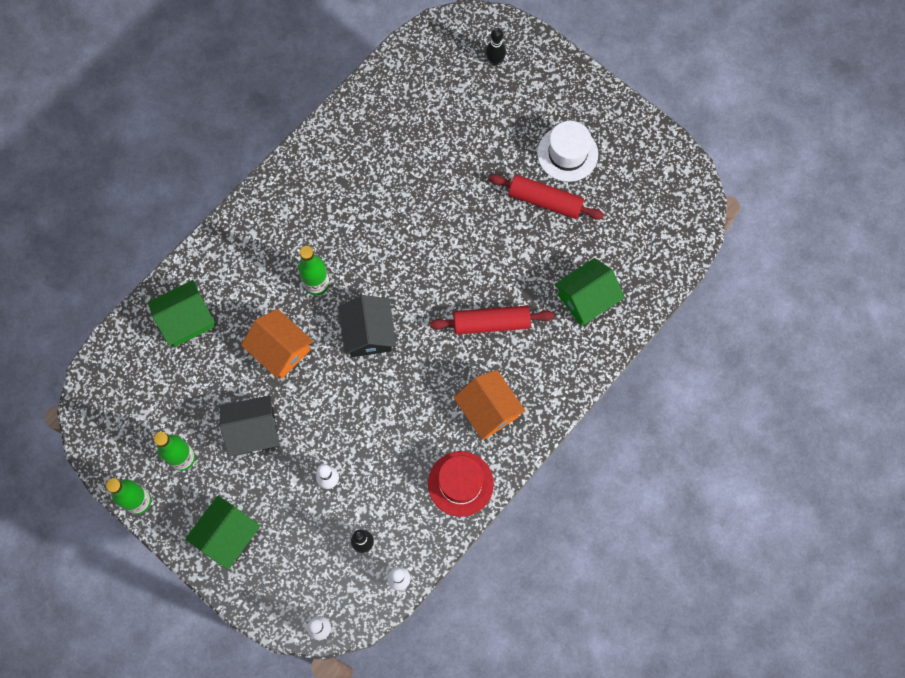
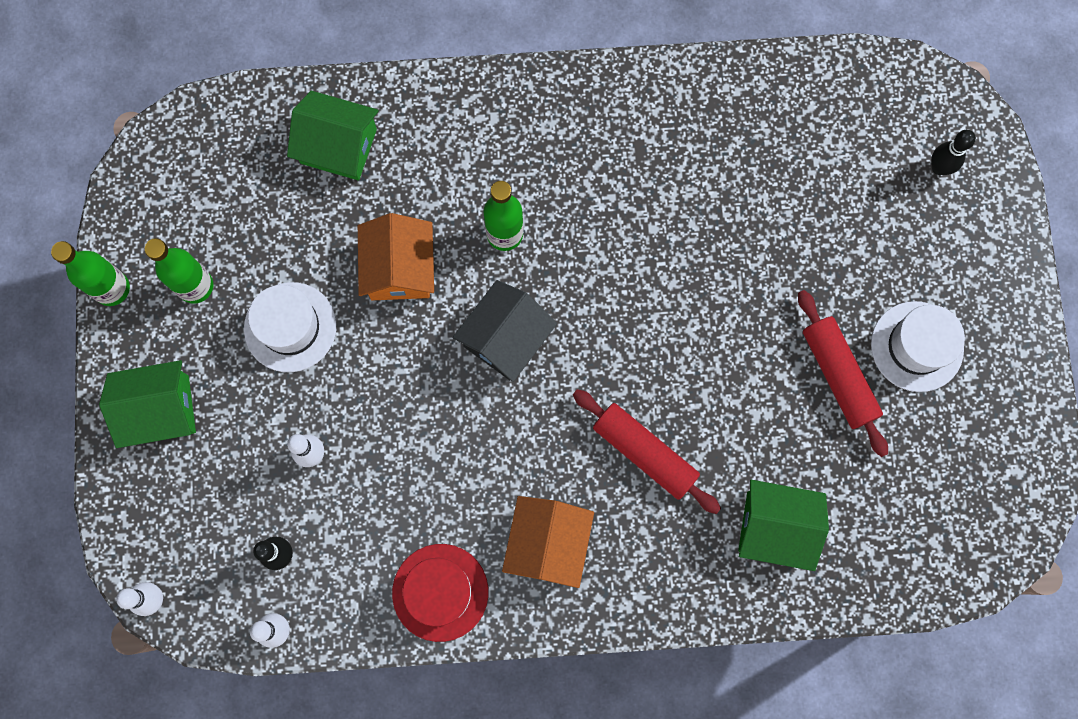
camera: 45 degrees right, 5 degrees up
black house [220,395,280,457] -> white hat [244,282,336,372]

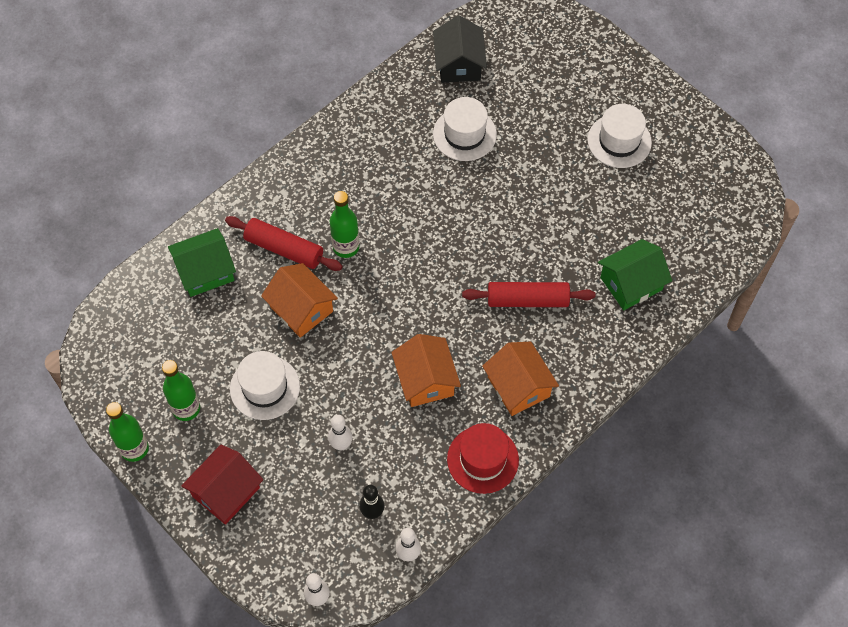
camera: 40 degrees left, 15 degrees down
green house [99,360,196,448] -> red house [181,445,263,525]
black house [453,280,557,382] -> black house moved to [433,15,487,83]
red rolling pin [798,290,888,457] -> red rolling pin moved to [225,216,343,271]
black bowling pin [931,130,976,175] -> none
none -> orange house [391,334,461,407]
none -> white hat [433,97,497,161]

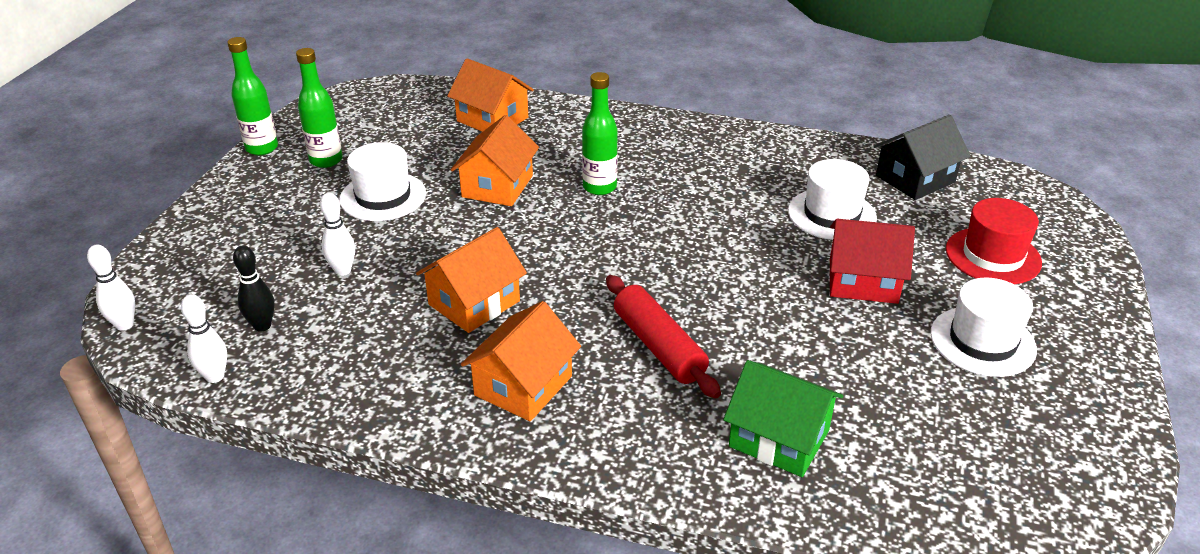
camera: 60 degrees right, 25 degrees down
green house [168,228,236,297] -> orange house [447,58,534,132]
red house [181,445,263,525] -> red house moved to [830,219,915,304]
red rolling pin [225,216,343,271] -> none
red hat [447,423,519,494] -> red hat moved to [946,198,1042,285]

